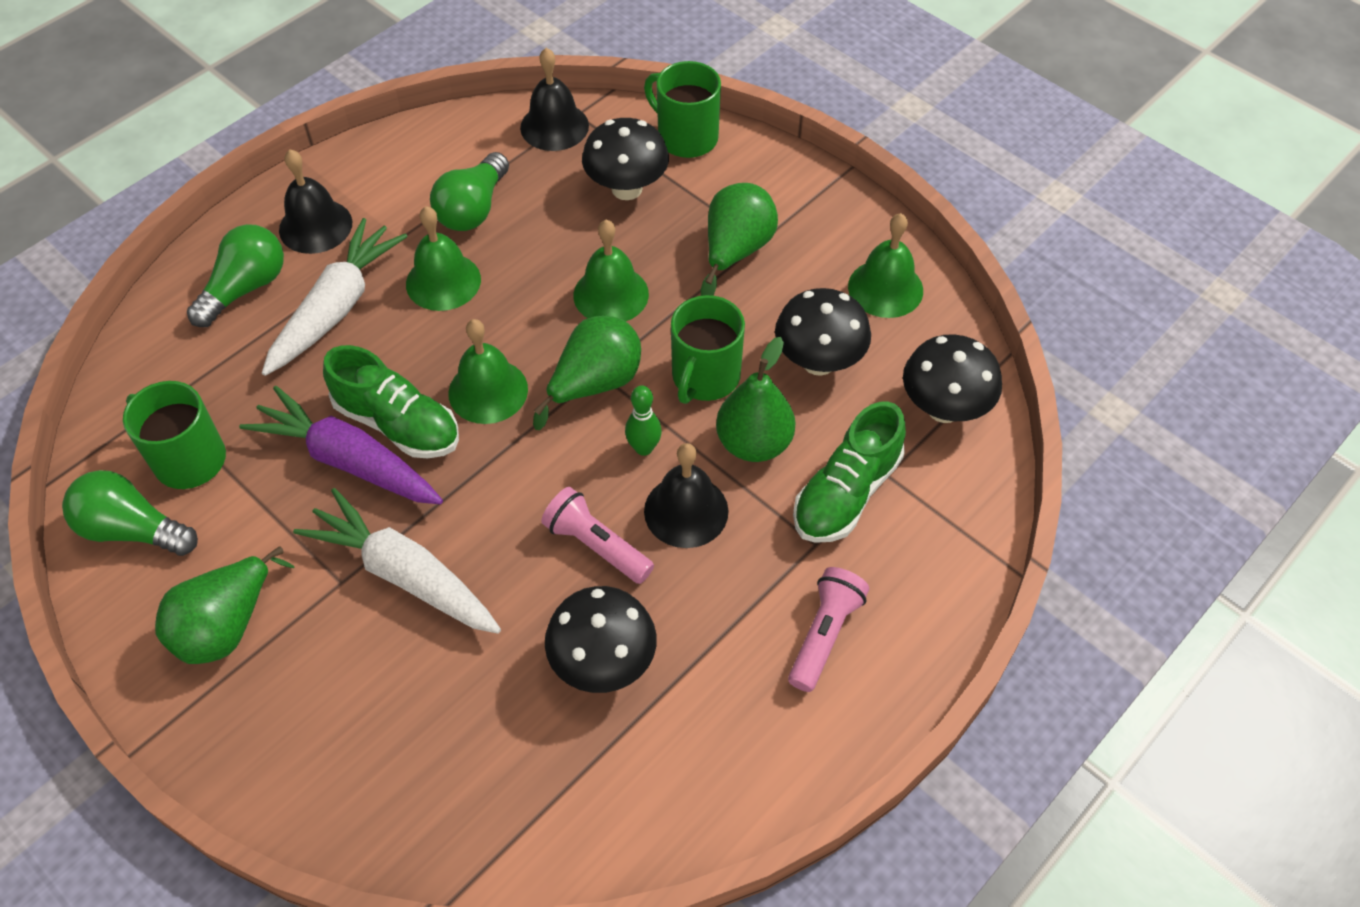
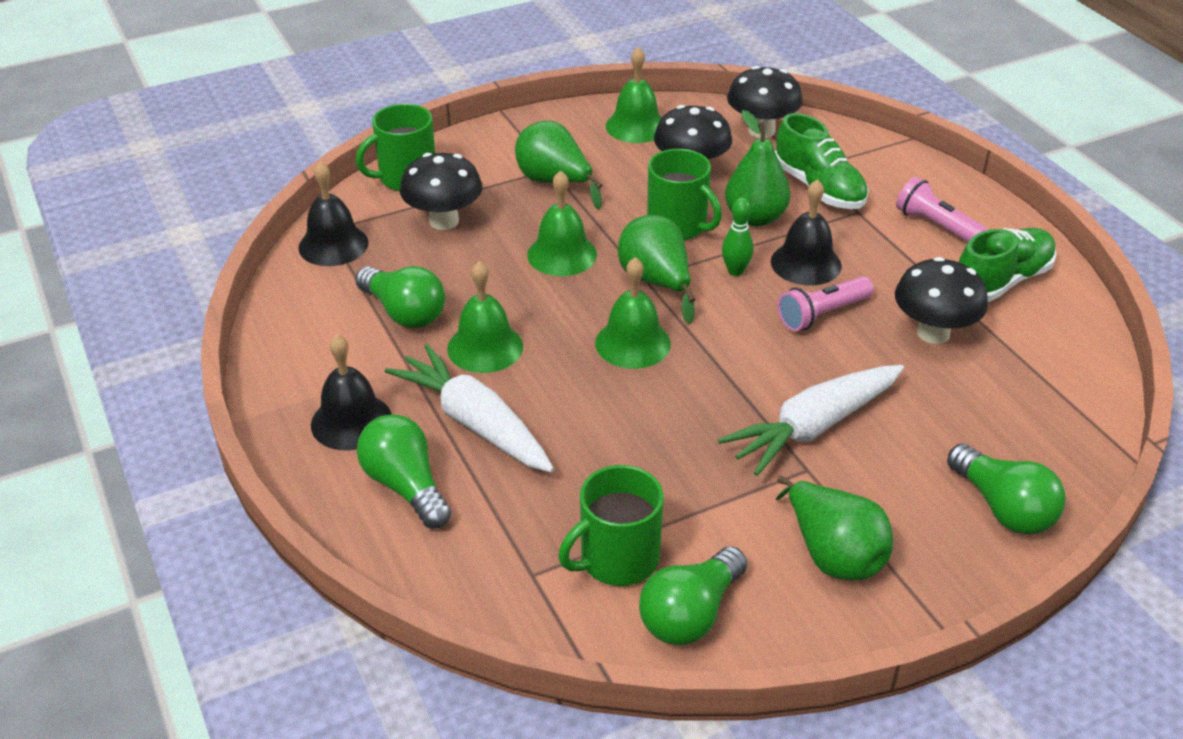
camera: 70 degrees left, 15 degrees down
purple carrot [239,386,443,504] -> none
green shoe [323,345,459,458] -> green shoe moved to [959,228,1057,302]
none -> green light bulb [947,443,1065,535]

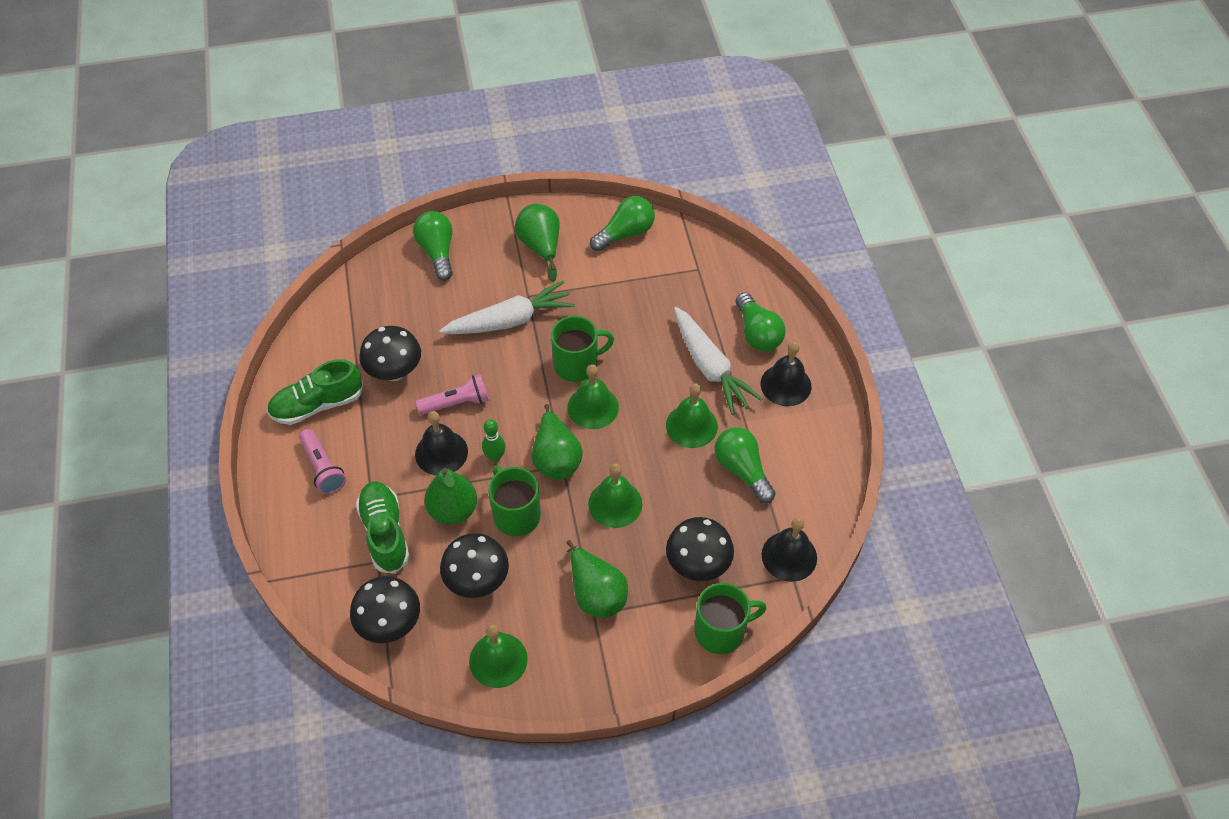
camera: 165 degrees left, 15 degrees up
green mug [558,465,664,586] -> green mug moved to [551,316,614,382]

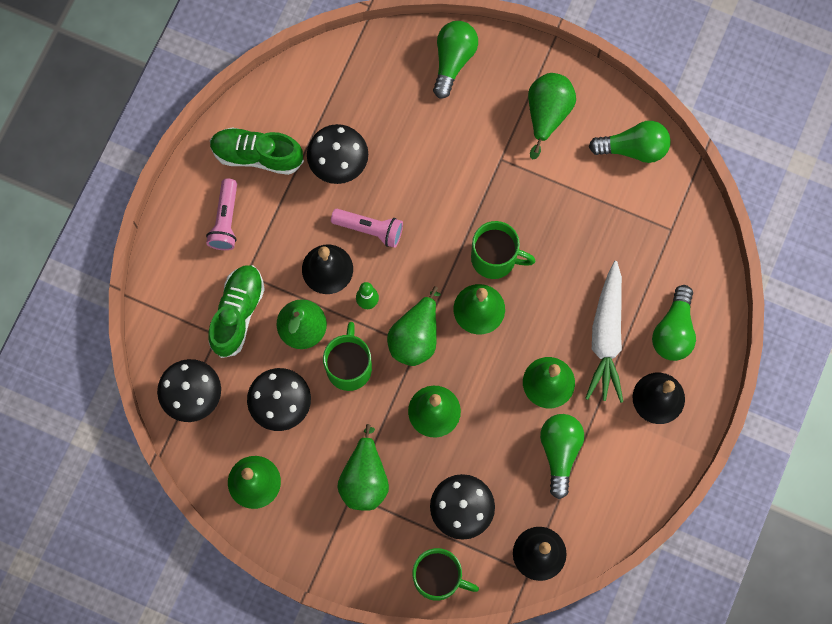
camera: 35 degrees right, 20 degrees up
white carrot [439,281,575,334] -> none

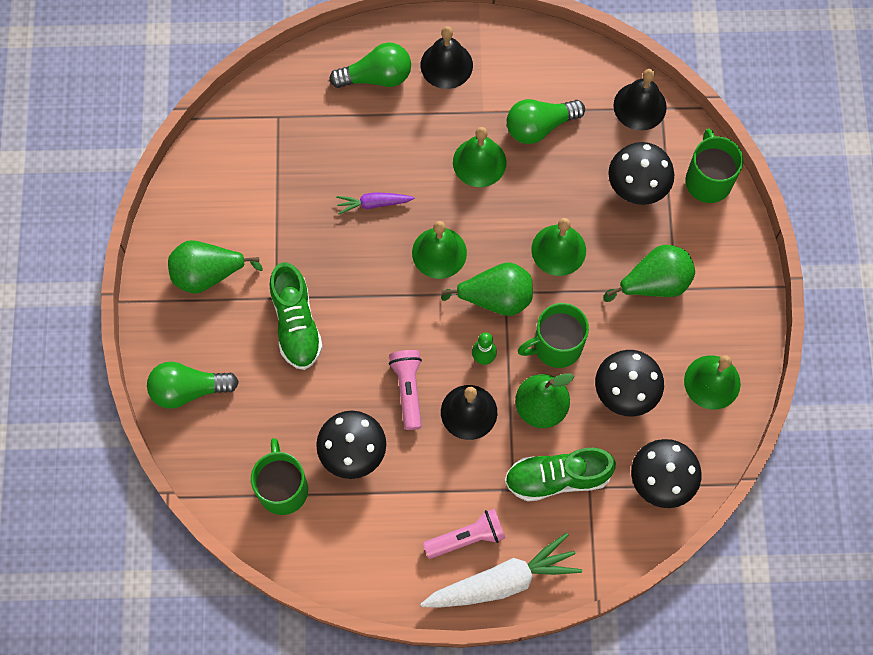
camera: 115 degrees left, 5 degrees down
green shoe [210,127,304,175] -> green shoe moved to [270,262,323,370]
green mug [471,221,535,279] -> green mug moved to [251,438,308,515]
white carrot [585,261,623,403] -> white carrot moved to [421,533,582,608]
green light bulb [589,121,671,163] -> none
none -> purple carrot [336,192,415,214]

